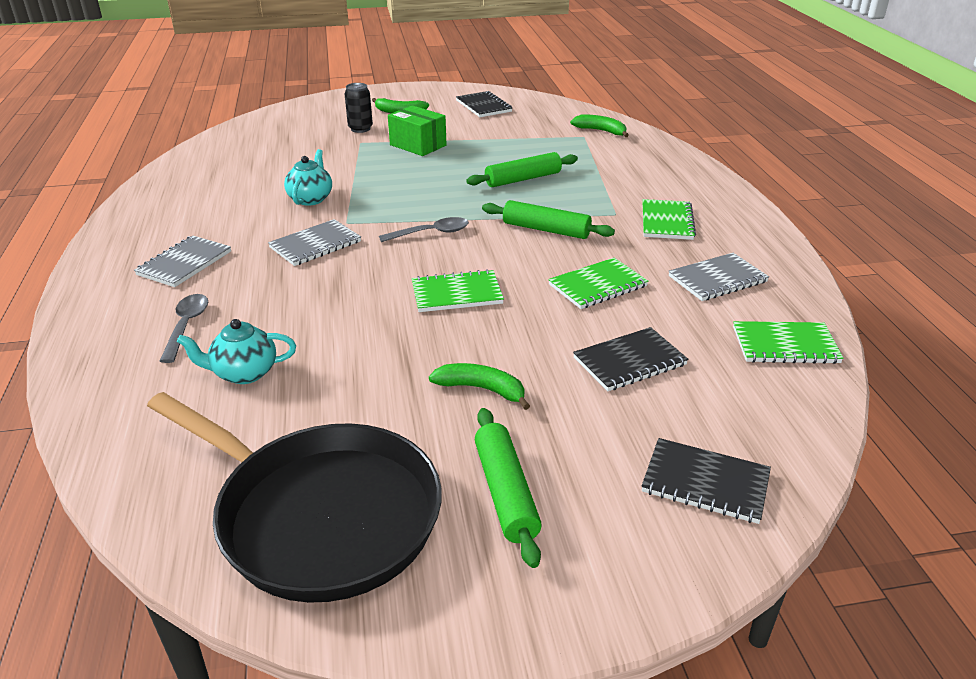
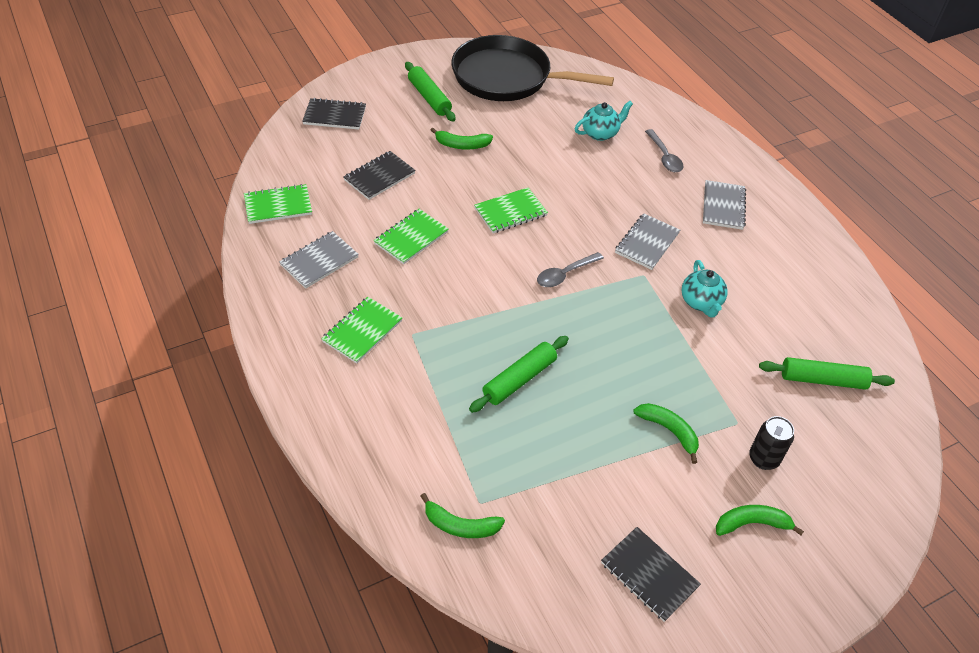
camera: 160 degrees right, 15 degrees up
green box [388,105,447,156] -> green banana [633,403,699,464]
green rolling pin [482,200,615,239] -> green rolling pin moved to [759,357,895,390]
green notebook [642,199,696,240] -> green notebook turned 45 degrees clockwise [321,297,402,364]

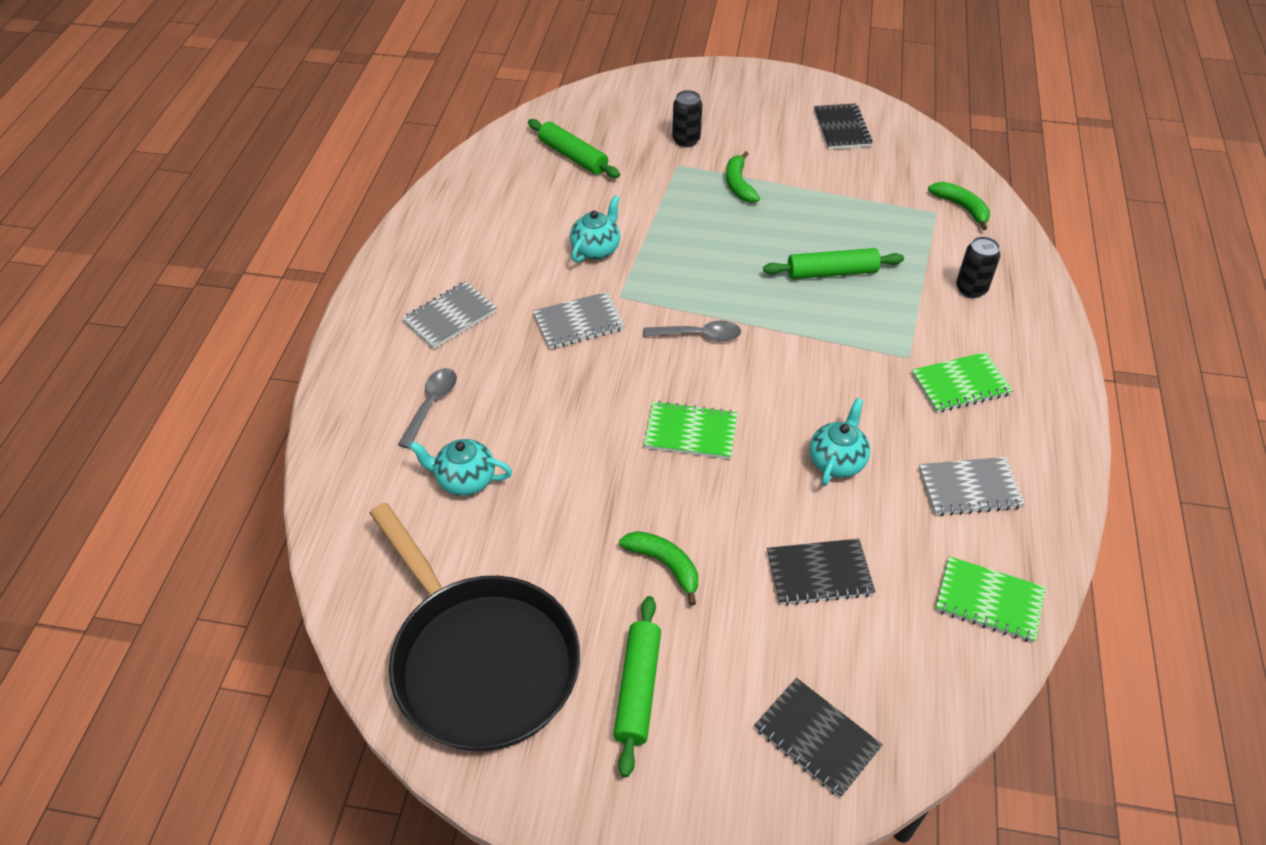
camera: 140 degrees left, 0 degrees up
green notebook [374,209,449,265] -> turquoise teapot [809,398,870,486]
green banana [716,505,804,536] -> none
none -> black can [956,236,1000,298]

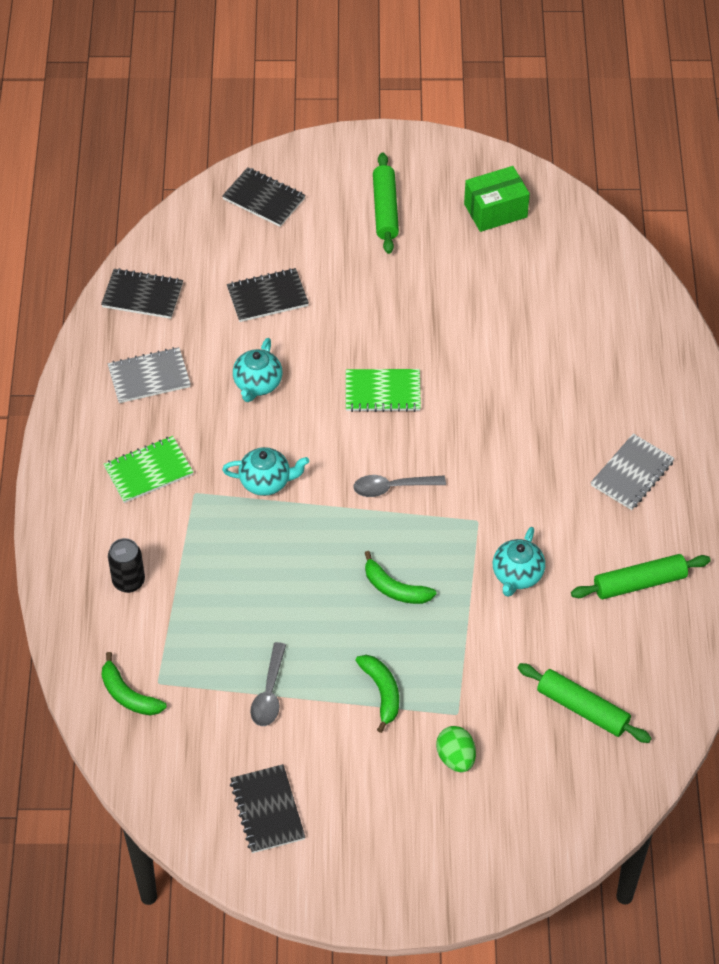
camera: 170 degrees right, 5 degrees up
black pan [370,502,580,751] -> green box [464,166,530,232]
grey spoon [398,368,457,449] -> grey spoon moved to [250,642,286,726]
turquoise teapot [409,439,512,496] -> turquoise teapot moved to [222,447,309,496]
grey notebook [533,292,625,349] -> none
green banana [619,531,698,606] -> green banana moved to [365,551,436,604]
black can [672,90,703,147] -> green egg [436,726,476,772]
green rolling pin [763,248,904,279] -> green rolling pin moved to [571,554,711,599]
green notebook [935,556,1046,643] -> black notebook [101,268,183,319]

